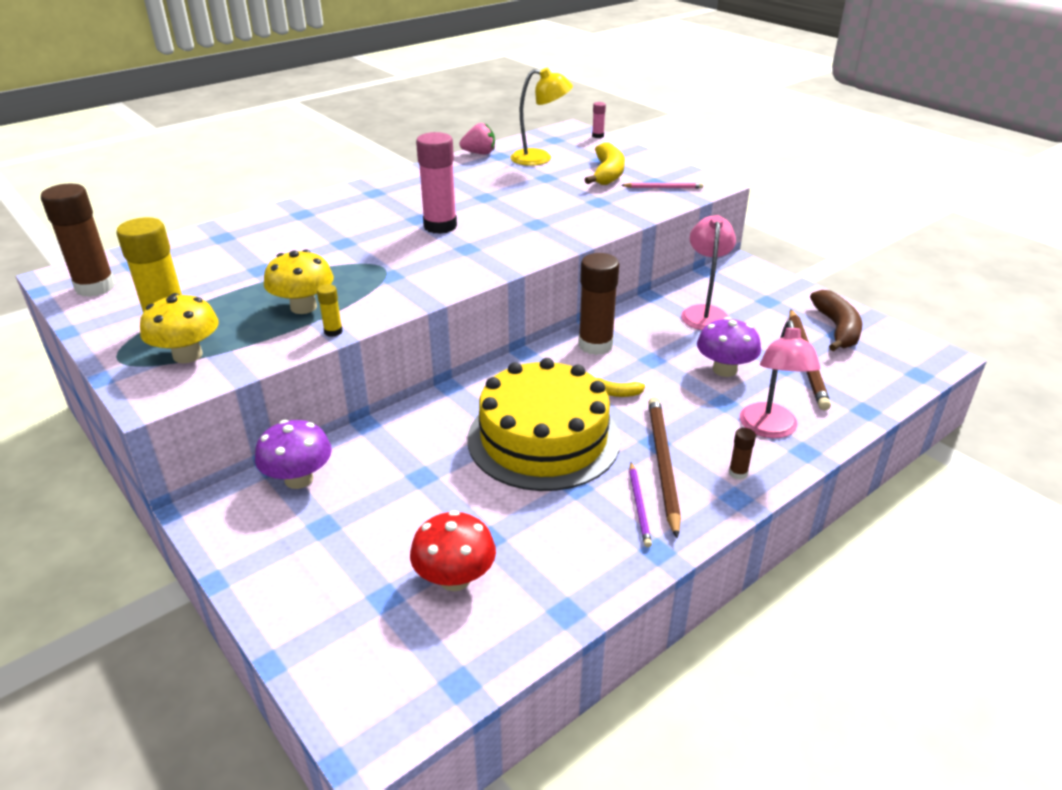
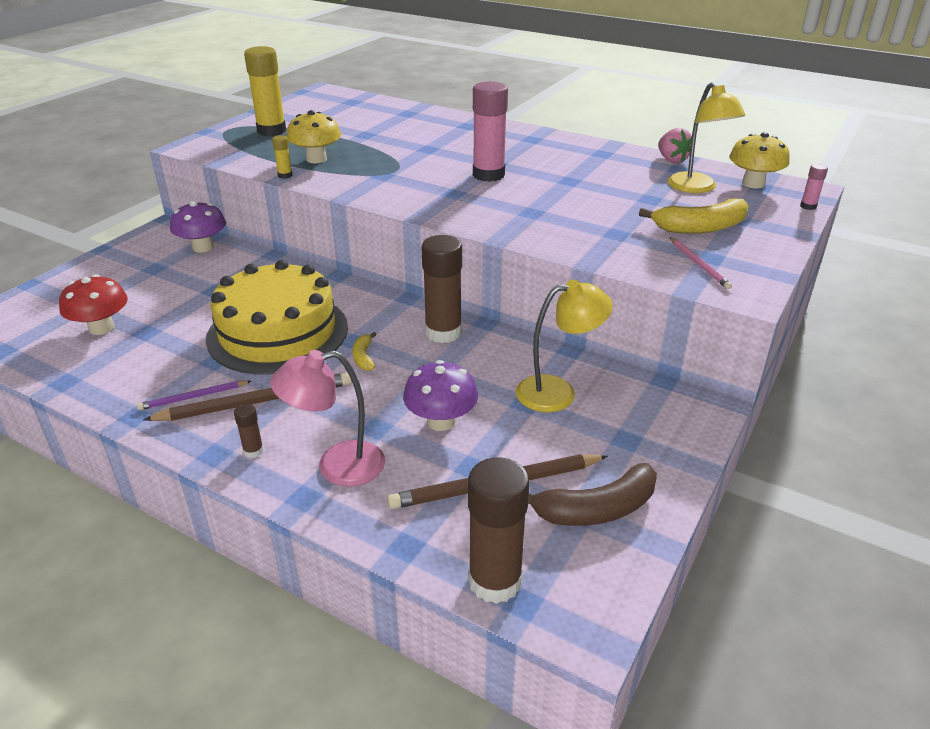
camera: 70 degrees right, 0 degrees up
brown glue stick [41,184,116,297] -> brown glue stick moved to [468,457,530,604]
yellow mushroom [140,293,219,363] -> yellow mushroom moved to [729,132,790,189]
pink lamp [681,215,736,330] -> yellow lamp [516,280,613,412]

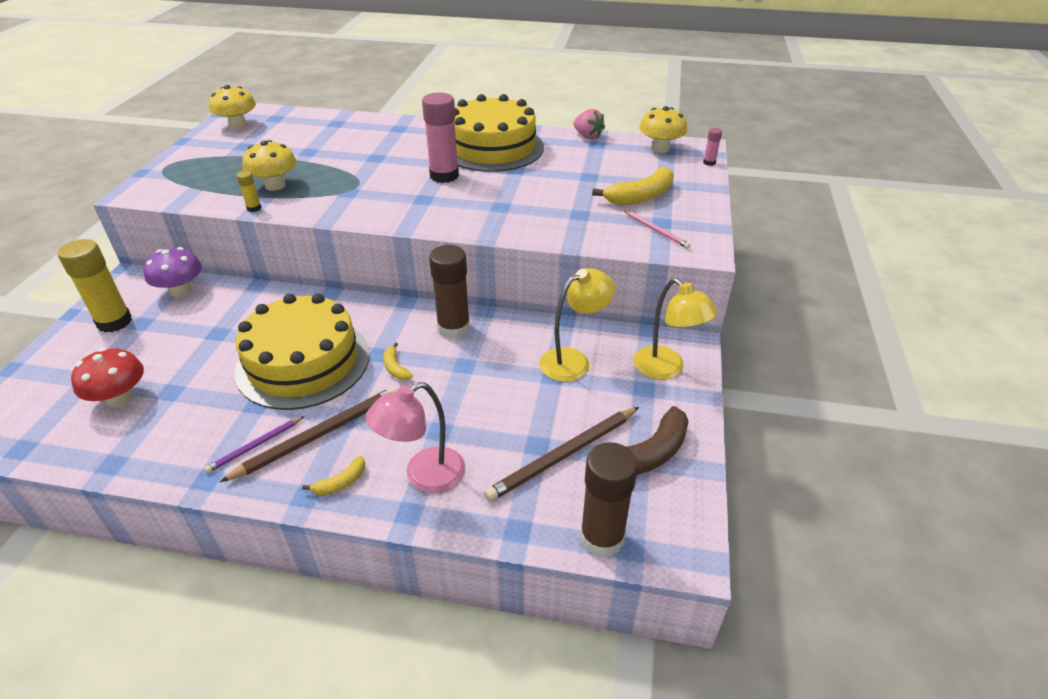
camera: 20 degrees left, 5 degrees up
brown glue stick [234,403,264,458] -> yellow banana [302,456,365,496]
yellow glue stick [244,46,286,136] -> yellow glue stick moved to [58,239,132,332]
purple mushroom [403,360,478,431] -> none
yellow lamp [667,82,745,193] -> yellow lamp moved to [633,278,718,380]
none -> yellow mushroom [209,85,256,130]
none -> yellow cake [454,94,544,172]

